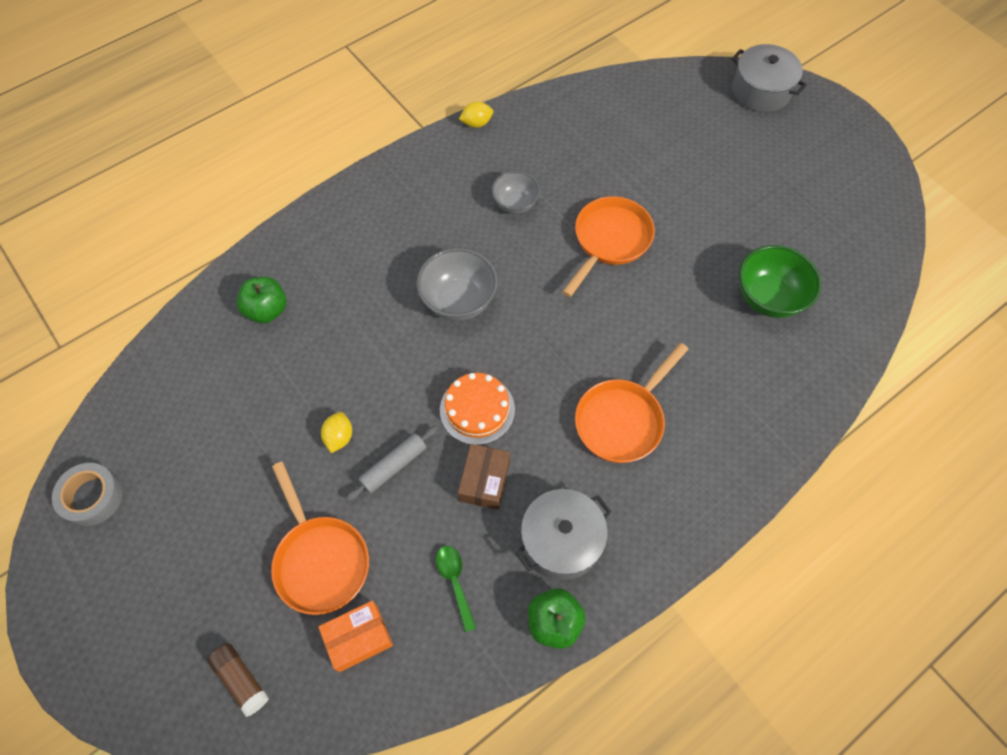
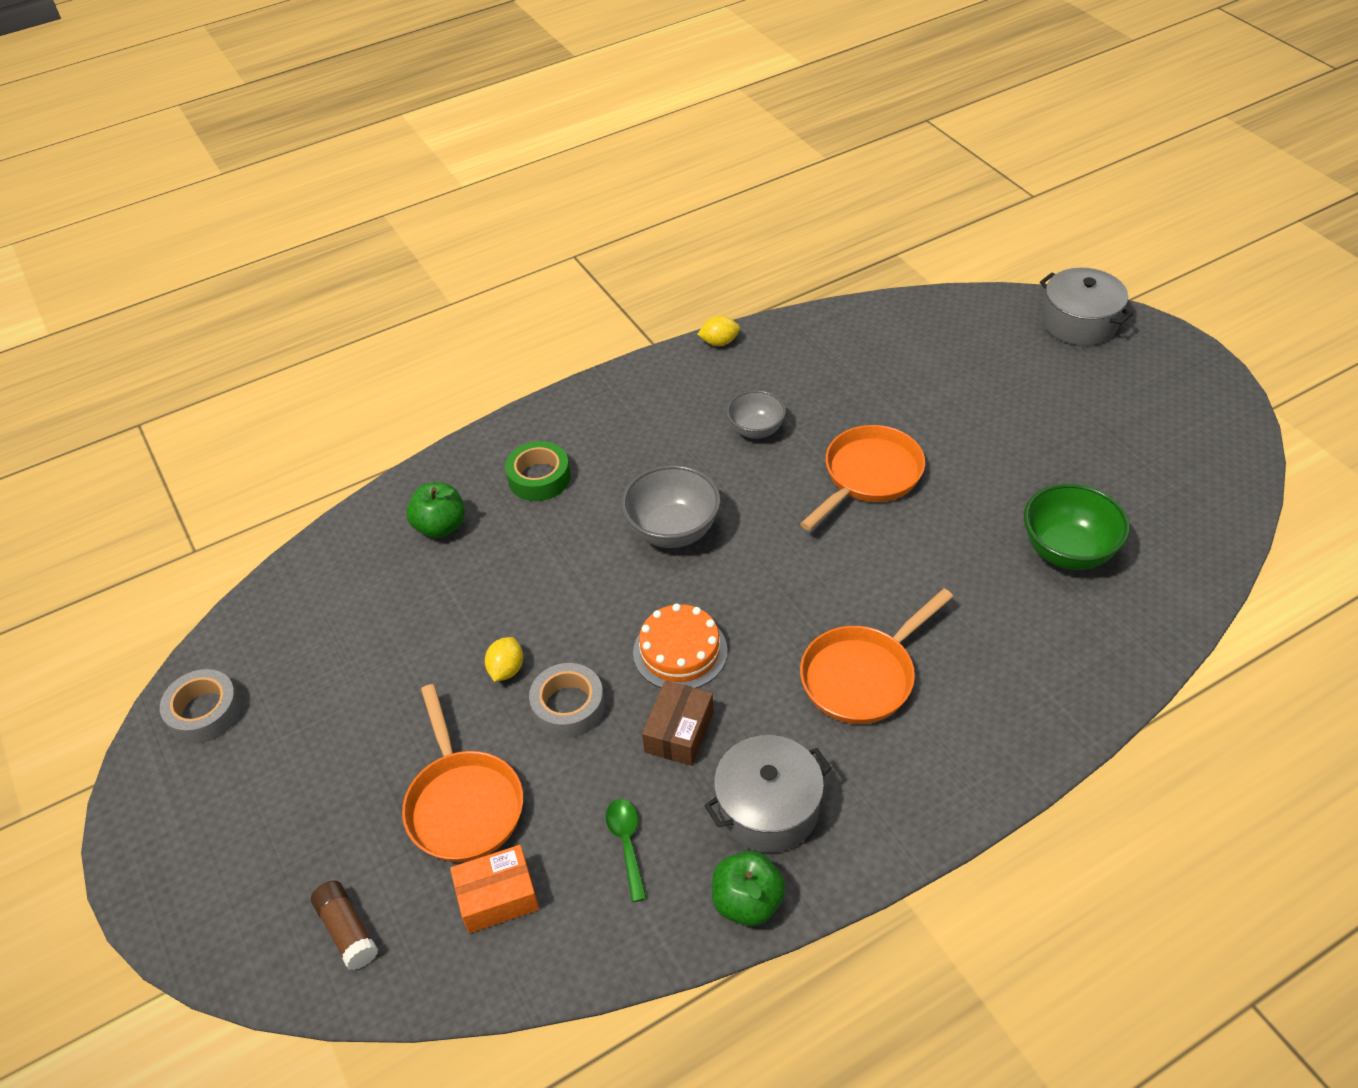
camera: 10 degrees right, 15 degrees down
grey rolling pin [346,426,438,502] -> grey tape [529,663,605,738]
none -> green tape [505,441,570,501]

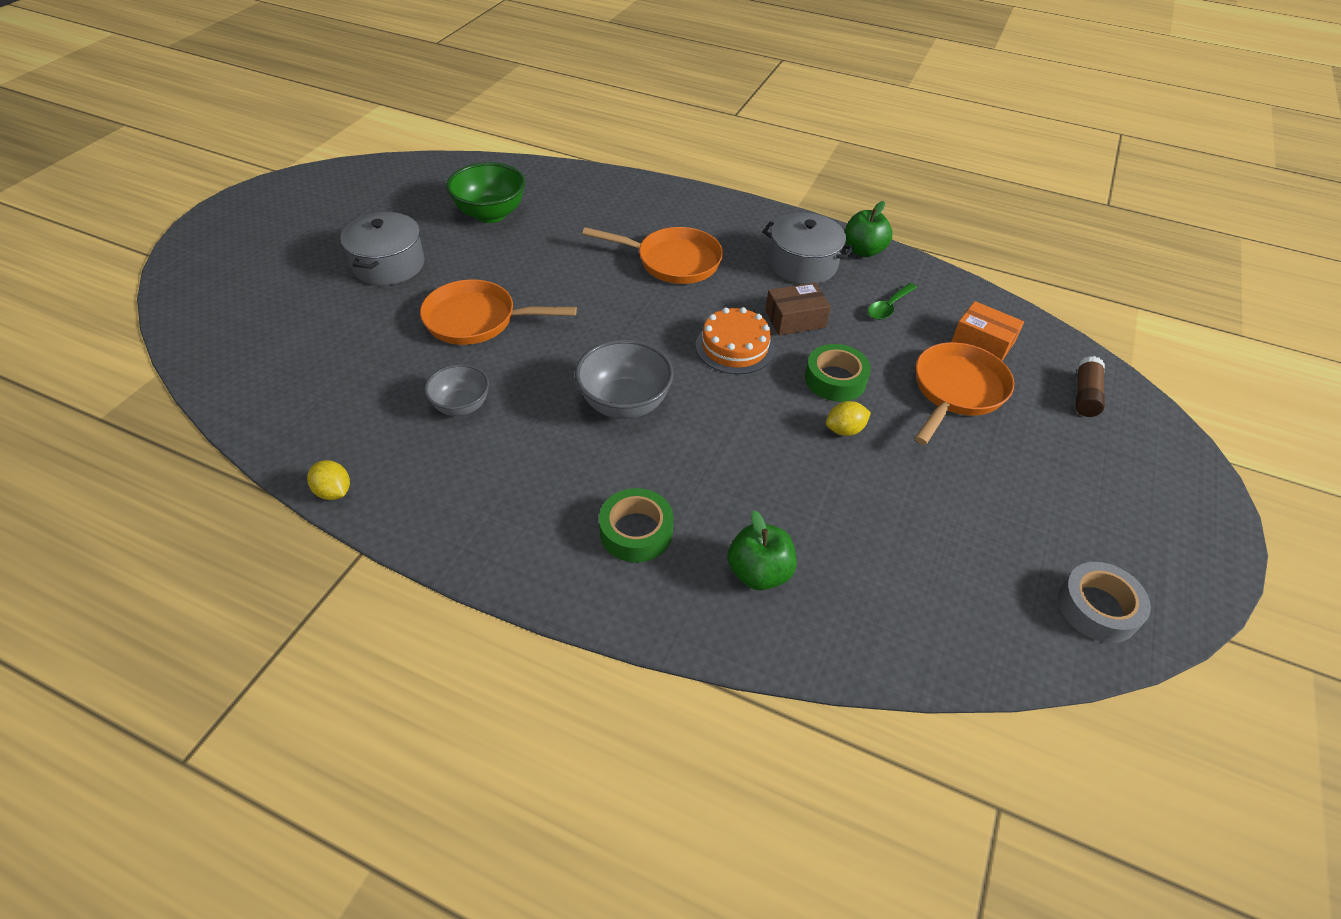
camera: 130 degrees left, 0 degrees up
grey tape [529,663,605,738] -> green tape [805,344,871,402]
grey pot [1040,268,1133,346] -> grey pot moved to [340,212,425,285]

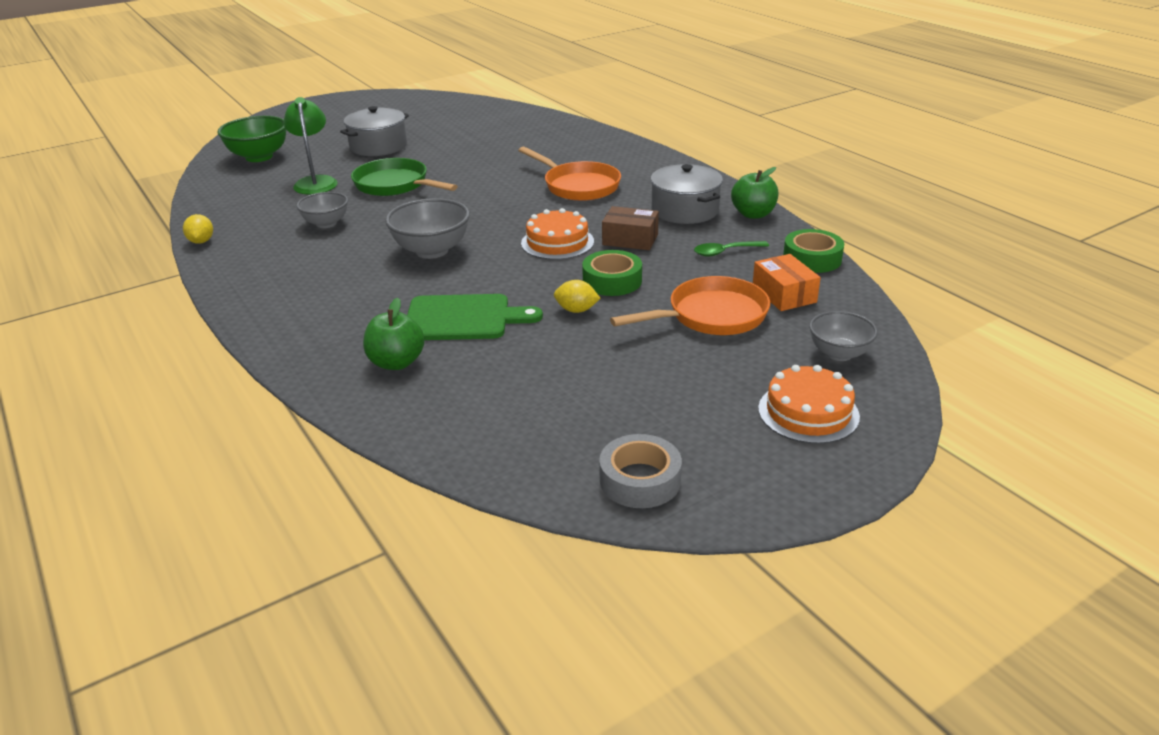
camera: 35 degrees right, 15 degrees down
orange pan [420,279,577,345] -> green pan [351,158,458,196]
green bowl [446,162,525,223] -> green bowl moved to [217,116,286,162]
green tape [599,488,674,562] -> green tape moved to [783,229,844,273]
brown glue stick [1075,356,1105,417] -> grey bowl [809,311,878,361]
none -> green lamp [283,97,338,194]
none -> green cutting board [407,294,543,340]
none -> orange cake [758,365,860,444]

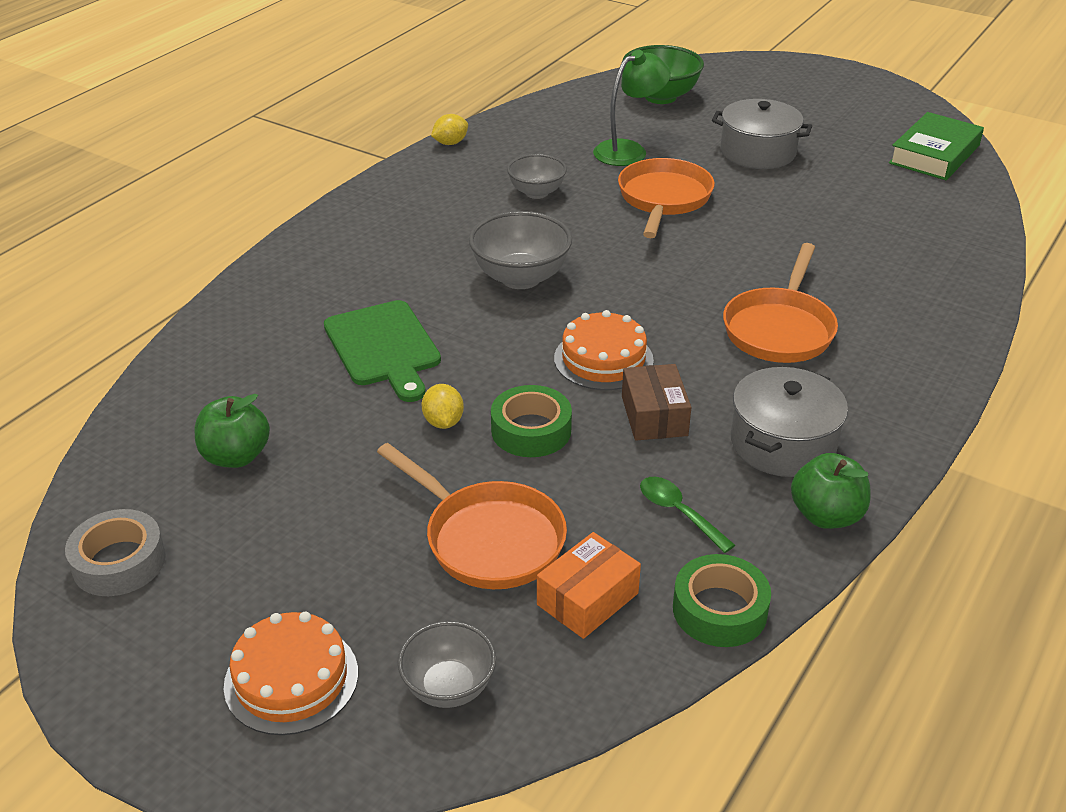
camera: 65 degrees right, 5 degrees up
green pan [351,158,458,196] -> orange pan [618,158,715,238]
green apple [363,298,425,370] -> green apple moved to [195,394,270,468]
none -> green book [889,112,984,180]

